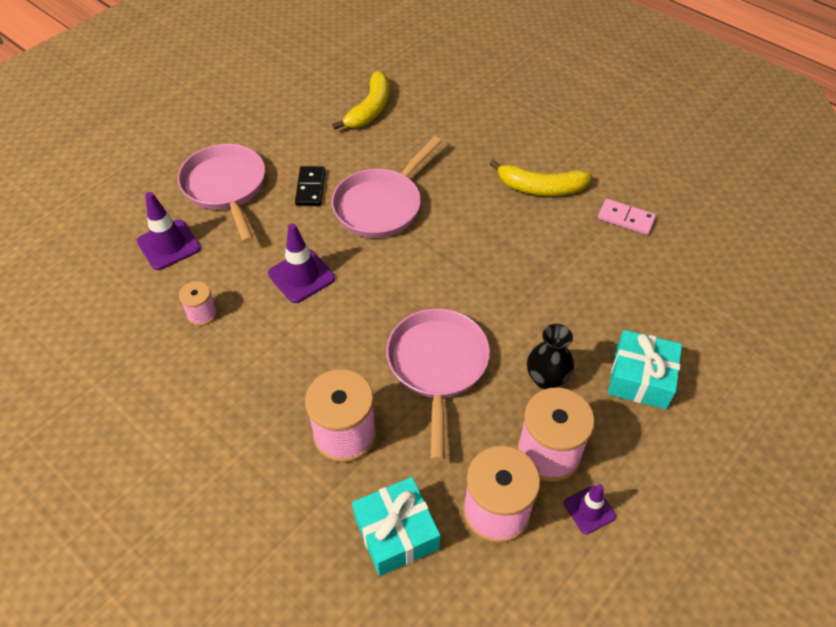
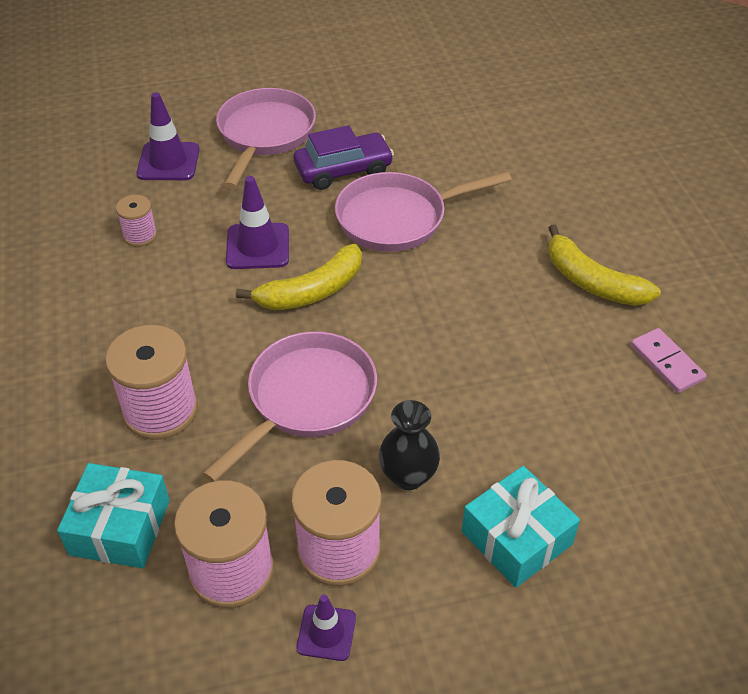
camera: 35 degrees right, 5 degrees down
black domino [295,166,325,206] -> purple car [294,125,394,190]
yellow banana [332,71,389,130] -> yellow banana moved to [236,244,362,310]

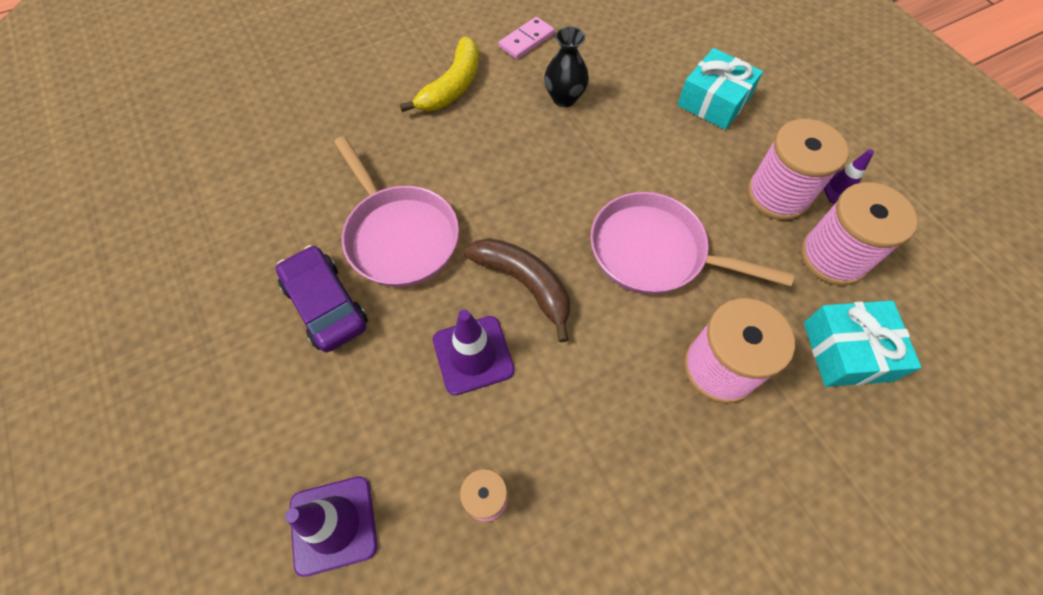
camera: 105 degrees left, 15 degrees up
pink pan [216,88,316,189] -> none
yellow banana [236,244,362,310] -> brown banana [464,238,570,342]
black vase [379,400,440,490] -> black vase moved to [544,26,589,107]

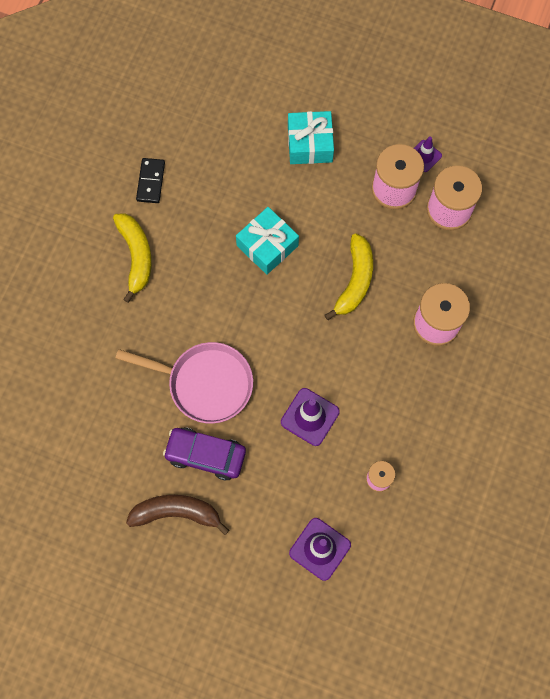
camera: 40 degrees left, 10 degrees up
brown banana [464,238,570,342] -> brown banana moved to [126,495,229,535]
pink domino [498,17,555,59] -> black domino [136,158,165,203]
black vase [544,26,589,107] -> none
pink pan [590,192,794,294] -> yellow banana [325,233,373,320]
turquoise gift [804,300,922,387] -> turquoise gift moved to [236,207,299,275]

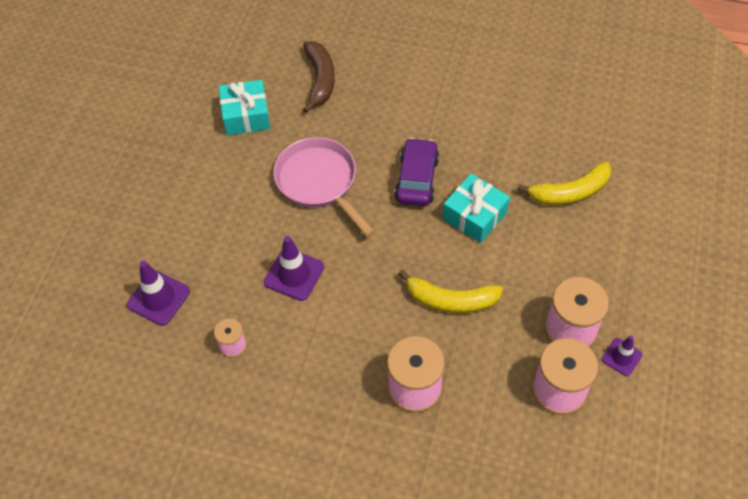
camera: 85 degrees right, 15 degrees down
yellow banana [113,213,152,303] -> yellow banana moved to [517,162,611,205]
pink pan [115,342,253,424] -> pink pan turned 135 degrees clockwise [273,137,375,237]
brown banana [126,495,229,535] -> brown banana moved to [303,41,335,113]
black domino [136,158,165,203] -> none
purple car [163,427,246,481] -> purple car moved to [394,138,439,206]
turquoise gift [288,111,334,164] -> turquoise gift moved to [219,80,270,136]

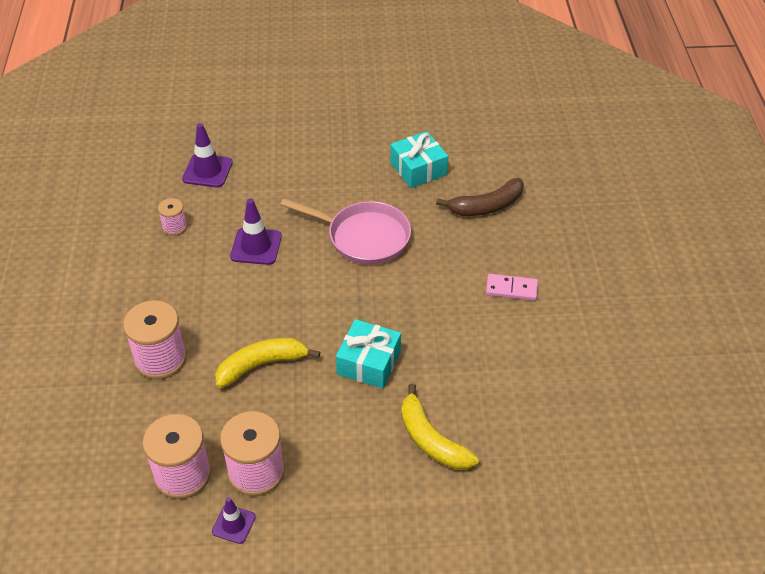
camera: 70 degrees right, 10 degrees down
pink pan [273,137,375,237] -> pink pan turned 75 degrees clockwise [280,198,411,265]
purple car [394,138,439,206] -> none
yellow banana [398,270,503,313] -> yellow banana turned 75 degrees clockwise [215,338,320,388]
none -> pink domino [486,274,538,301]

